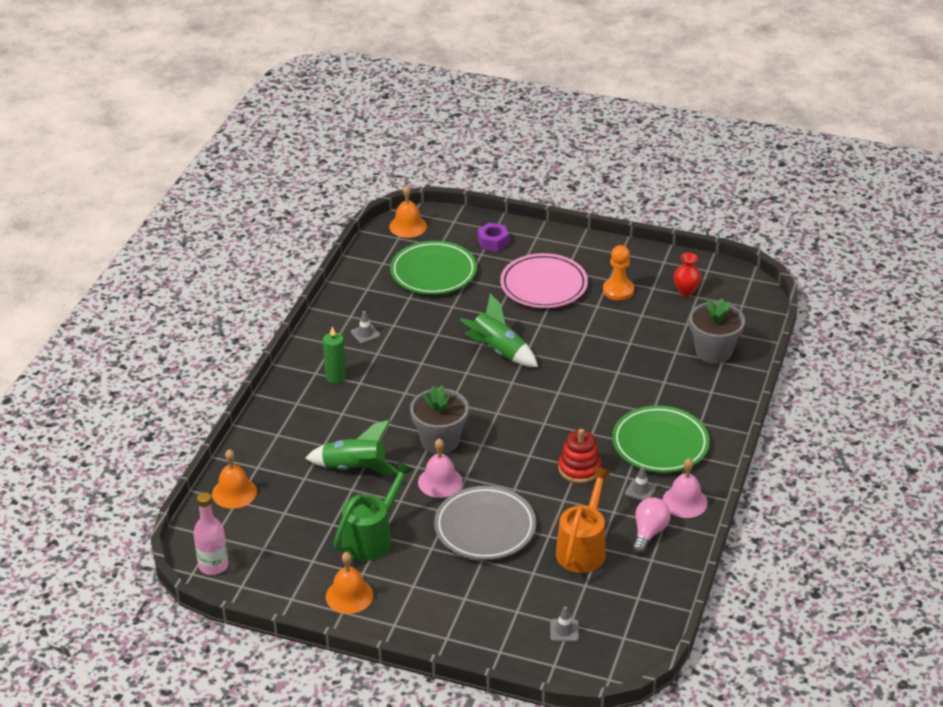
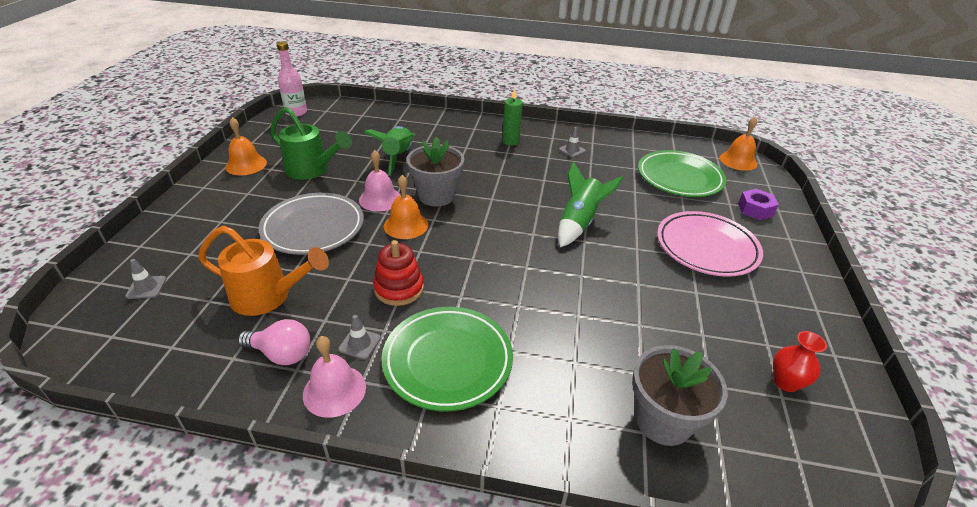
camera: 80 degrees right, 0 degrees up
orange bell [212,449,257,509] -> orange bell moved to [384,175,428,239]
orange pawn [603,245,634,301] -> none

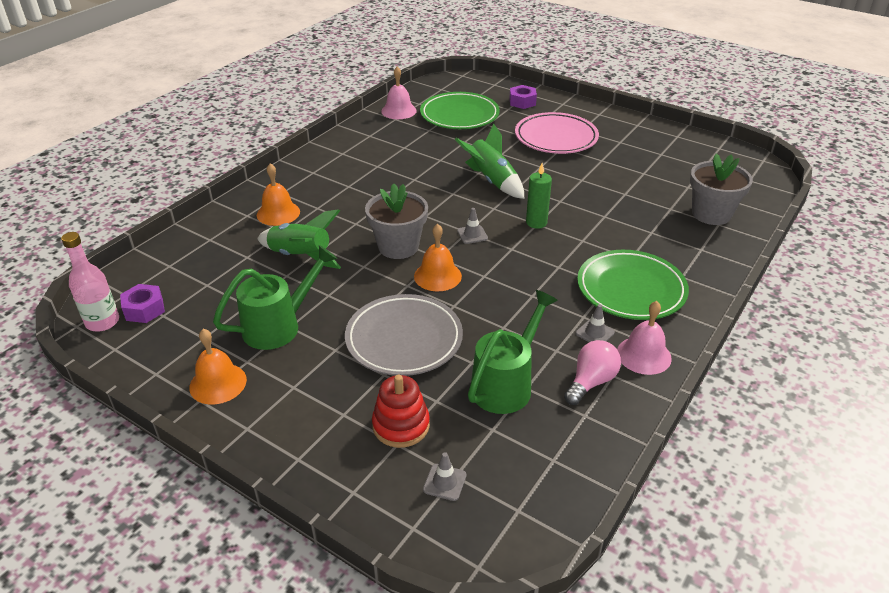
camera: 65 degrees left, 0 degrees up
orange watering can [198,226,329,316] -> green watering can [468,290,558,414]
pink bell [359,150,400,211] -> pink bell moved to [381,67,417,119]
red stacking toy [373,240,424,306] -> red stacking toy moved to [372,375,430,448]
green candle [502,88,523,145] -> green candle moved to [526,163,552,229]
grey traffic cone [559,127,586,157] -> grey traffic cone moved to [457,208,488,244]
orange bell [720,117,758,171] -> orange bell moved to [257,163,300,226]
red vase [773,331,827,392] -> none
none -> purple nut [120,284,165,323]

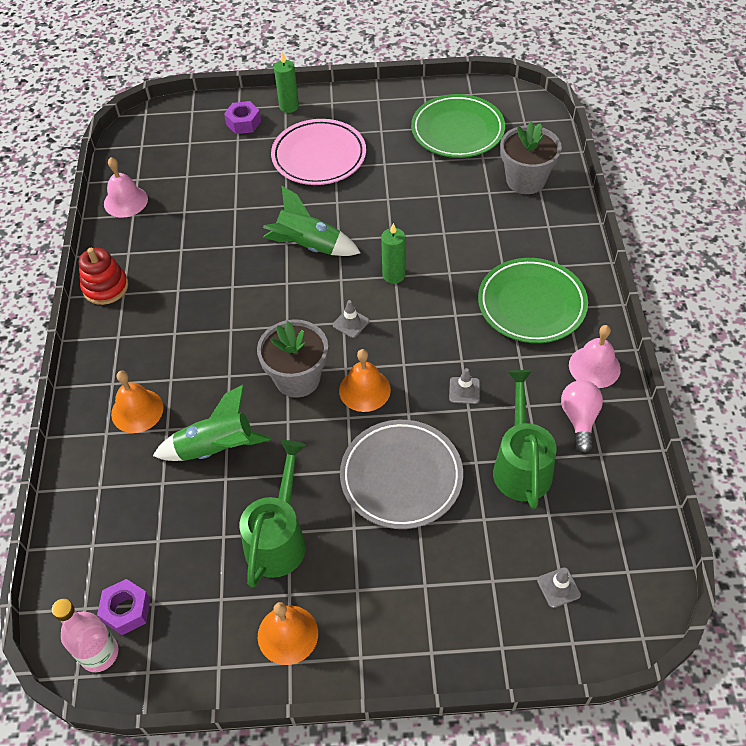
camera: 35 degrees left, 15 degrees up
red stacking toy [372,375,430,448] -> red stacking toy moved to [79,248,128,305]
green plate [420,92,500,129] -> green plate moved to [411,94,505,158]
grey traffic cone [576,304,615,342] -> grey traffic cone moved to [449,368,480,404]
none -> green candle [274,52,299,113]

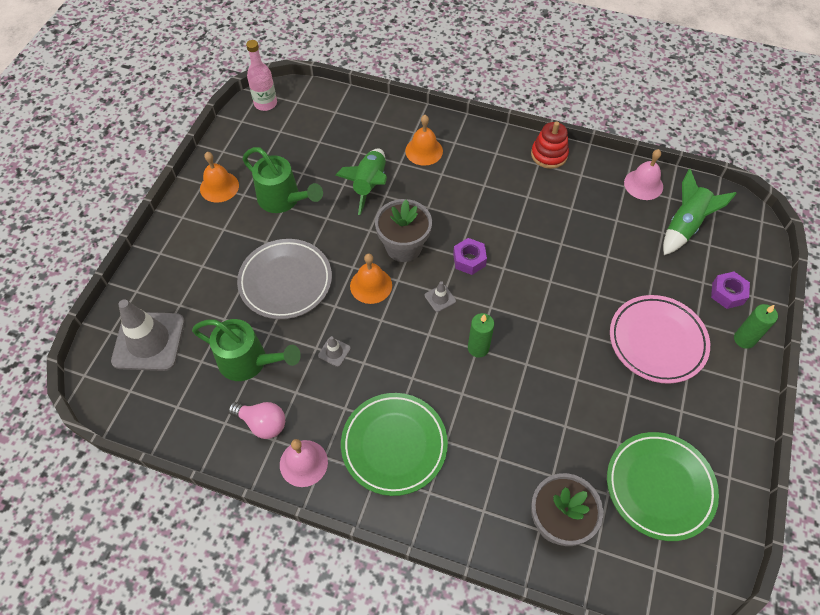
camera: 110 degrees right, 5 degrees up
purple nut [97,579,150,635] -> purple nut moved to [453,238,487,275]
green rocket [263,186,360,256] -> green rocket moved to [663,169,737,255]
grey traffic cone [537,567,581,608] -> grey traffic cone [111,299,185,371], size x2.45

